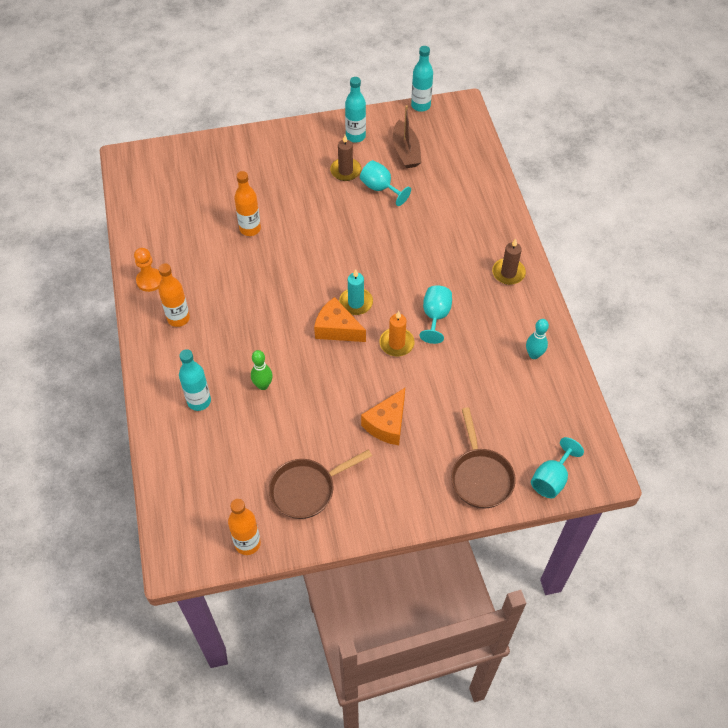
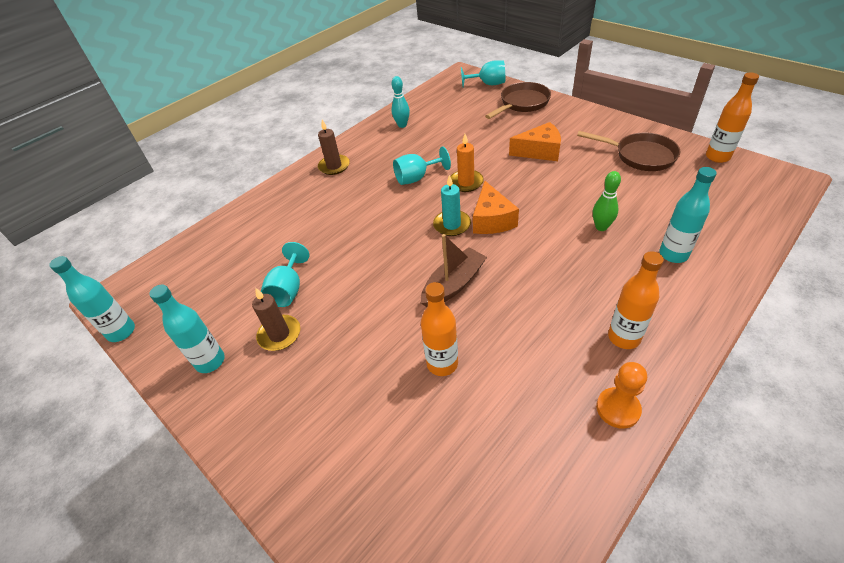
camera: 120 degrees left, 10 degrees down
brown boat [393,105,422,168] -> brown boat moved to [421,234,487,307]

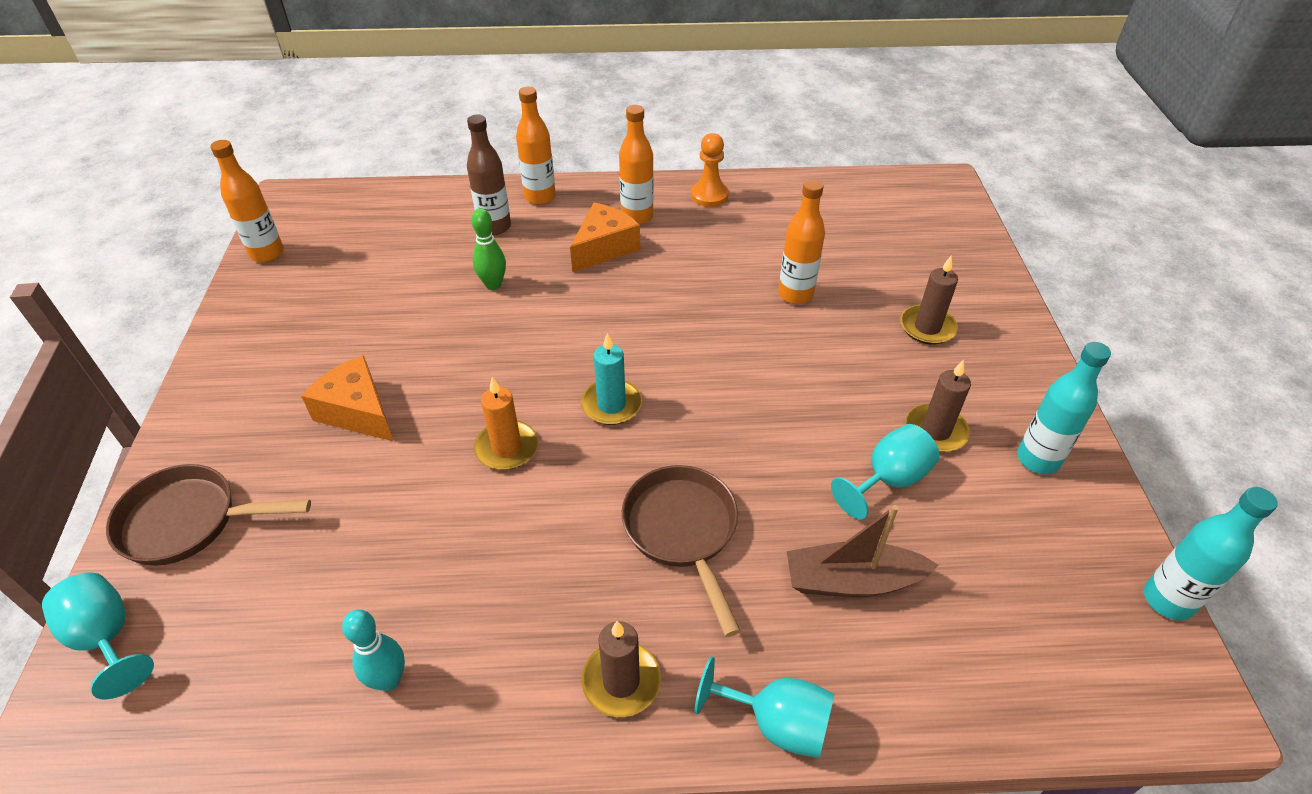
camera: 140 degrees left, 0 degrees up
turquoise goblet [393,146,451,185] -> turquoise goblet moved to [695,656,835,758]
brown boat [421,234,487,307] -> brown boat moved to [787,505,938,597]
orange cheese [473,181,519,234] -> orange cheese moved to [570,203,640,272]
brown pan [577,131,681,171] -> brown pan moved to [622,465,740,637]
turquoise bottle [659,167,717,263] -> brown bottle [467,115,511,235]
none -> orange bottle [516,87,556,205]
none -> brown candle [900,256,958,344]

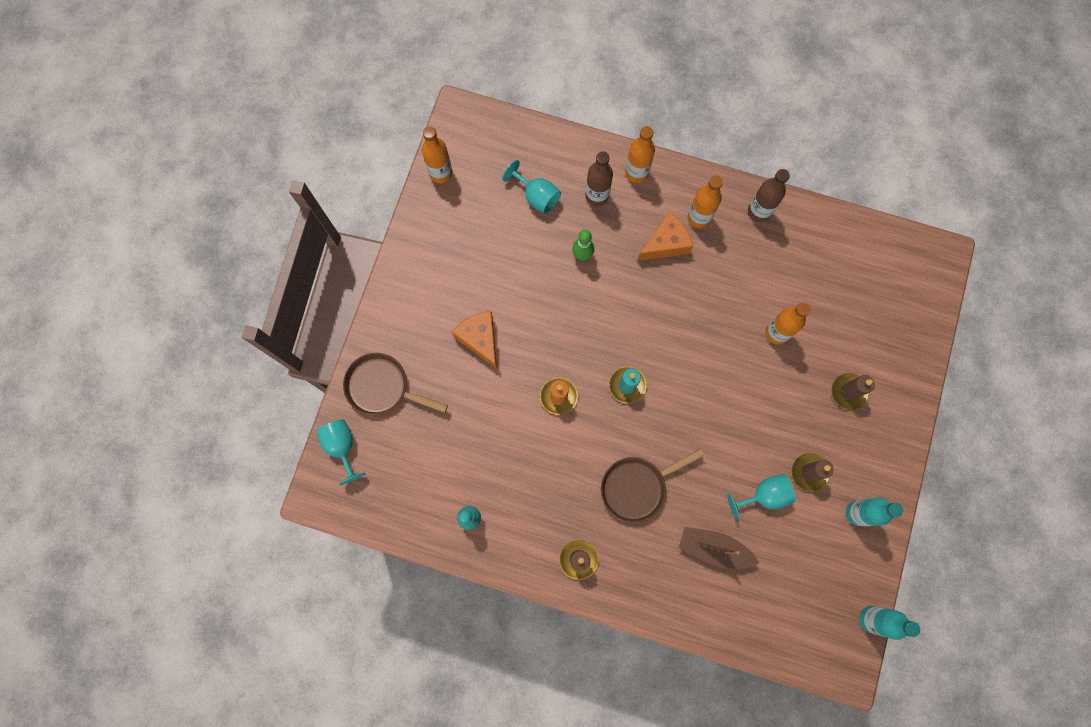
camera: 20 degrees right, 30 degrees up
brown pan [622,465,740,637] -> brown pan turned 120 degrees counterclockwise [601,448,705,523]
orange pawn [691,133,729,207] -> brown bottle [748,169,790,222]
turquoise goblet [695,656,835,758] -> turquoise goblet moved to [502,160,561,214]

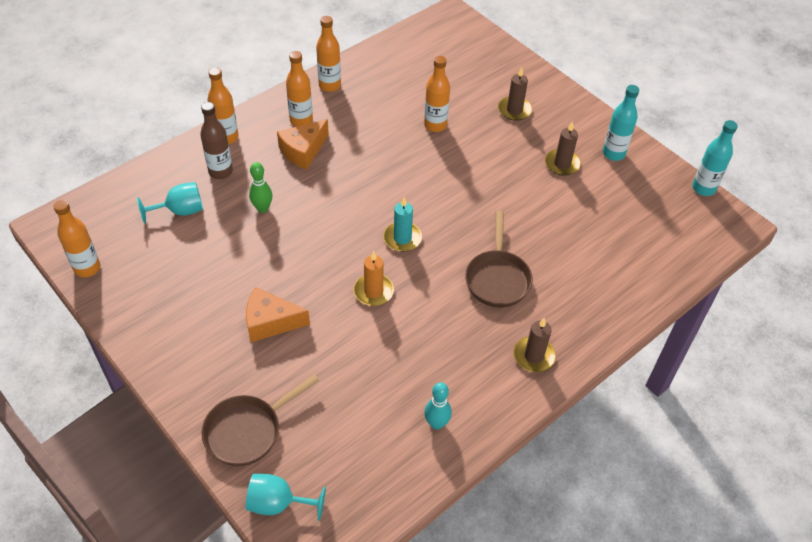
camera: 60 degrees left, 25 degrees down
orange cheese [637,212,693,261] -> orange cheese turned 135 degrees counterclockwise [277,119,329,170]
brown boat [679,527,759,569] -> none
turquoise goblet [727,474,796,520] -> none
brown bottle [748,169,790,222] -> orange bottle [316,16,341,92]

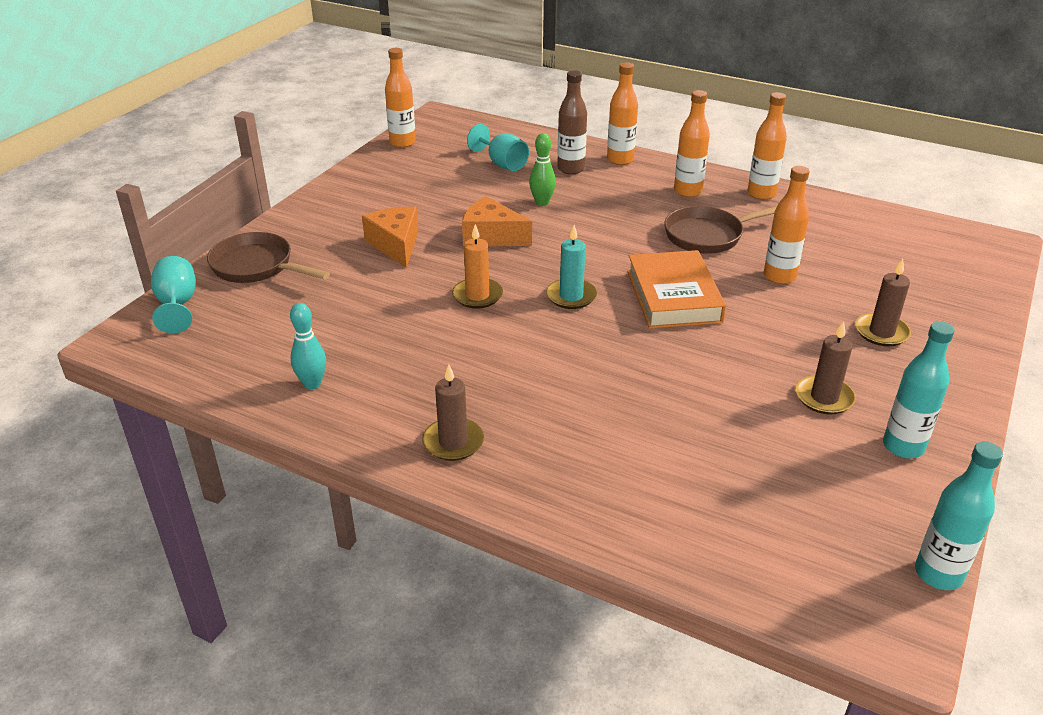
camera: 70 degrees right, 15 degrees down
orange cheese [277,119,329,170] -> orange cheese moved to [462,196,532,246]
brown pan [465,211,533,307] -> brown pan moved to [664,206,777,254]
none -> orange book [627,250,726,328]

